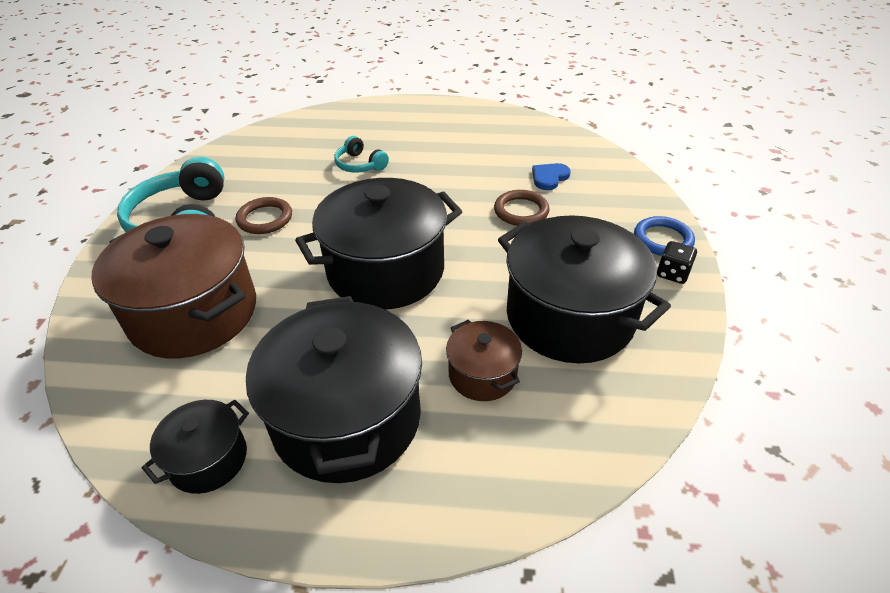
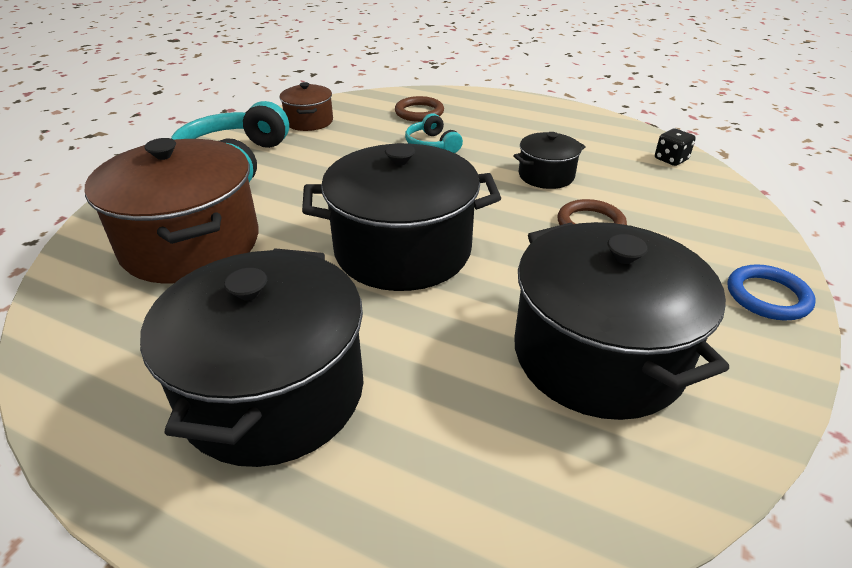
camera: 20 degrees right, 5 degrees down
black pot [142,400,249,494] -> black pot moved to [513,132,586,189]
brown ring [236,197,292,234] -> brown ring moved to [395,96,444,122]
brown pot [446,319,522,401] -> brown pot moved to [280,82,333,131]
blue heart [532,163,571,190] -> none
black dice [657,241,697,284] -> black dice moved to [655,129,696,166]

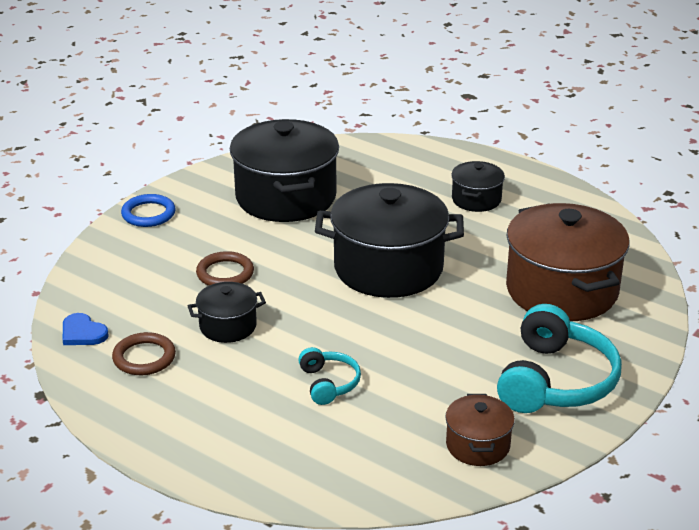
camera: 170 degrees left, 5 degrees down
black pot [140,248,364,467] -> black pot [451,161,505,212], size x0.49
brown ring [395,96,444,122] -> brown ring moved to [112,332,176,375]
black dice [655,129,696,166] -> blue heart [63,313,109,345]

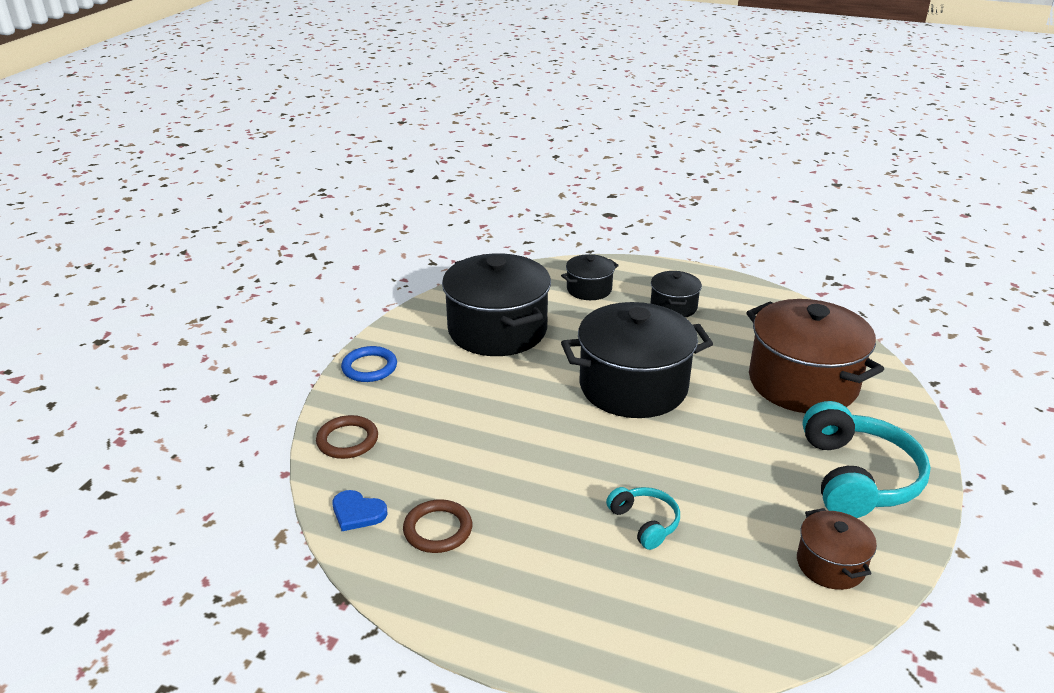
camera: 15 degrees left, 0 degrees up
black pot [188,282,266,343] -> black pot moved to [561,254,619,300]
brown ring [196,251,254,286] -> brown ring moved to [316,415,378,459]

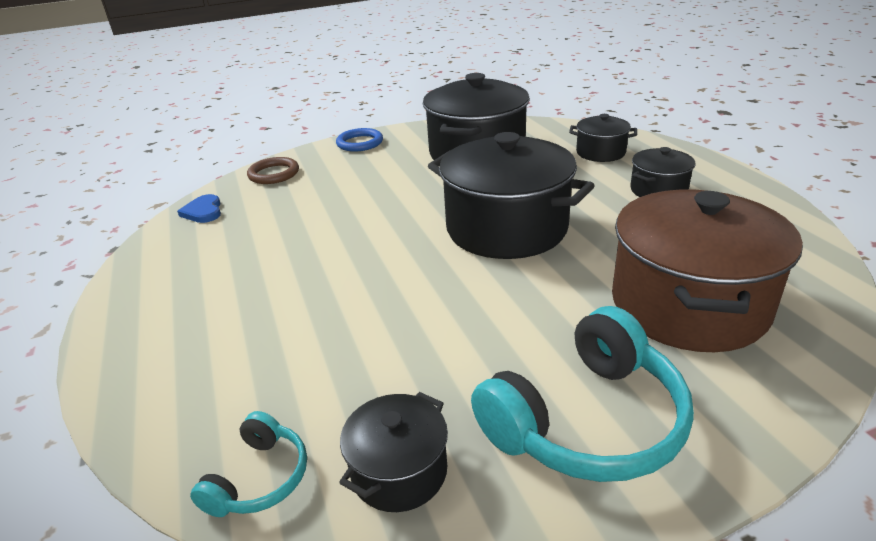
camera: 50 degrees right, 0 degrees up
brown ring [403,499,472,553] -> none
turquoise headphones [606,487,680,550] -> turquoise headphones moved to [190,411,307,517]
brown pot [797,508,877,590] -> black pot [339,392,448,512]

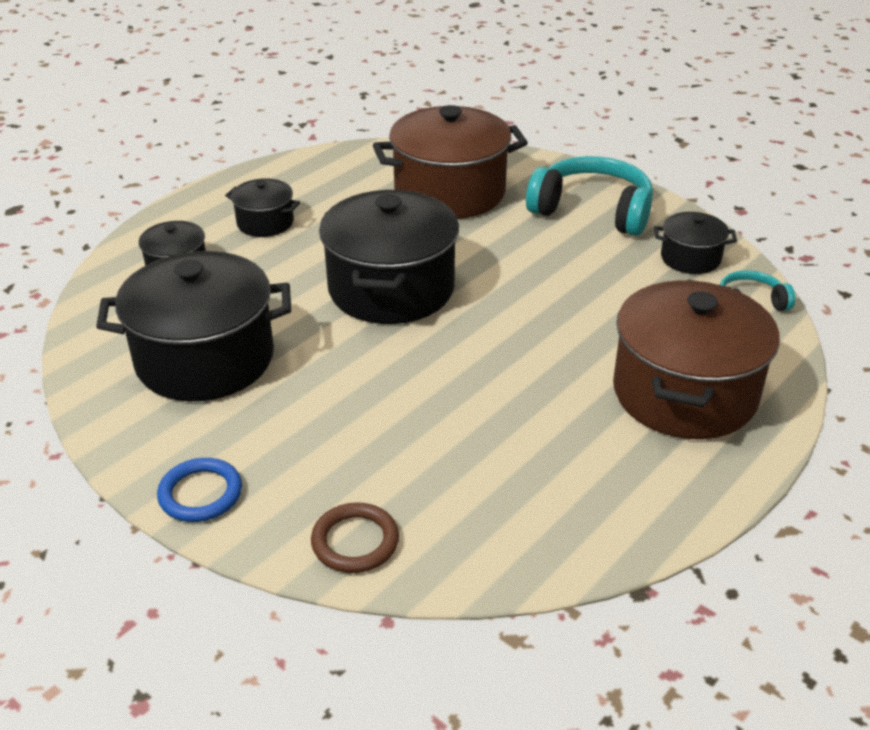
camera: 120 degrees left, 5 degrees up
blue heart [177,194,221,223] -> none
none -> brown pot [613,279,780,439]

